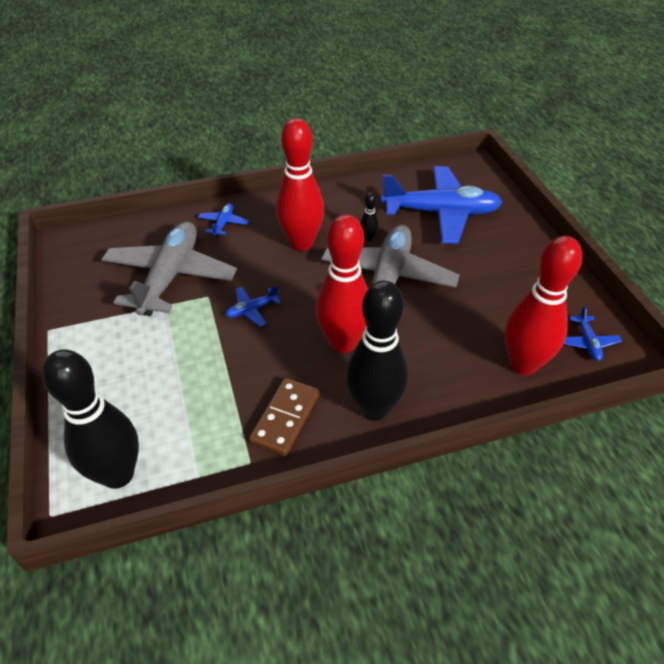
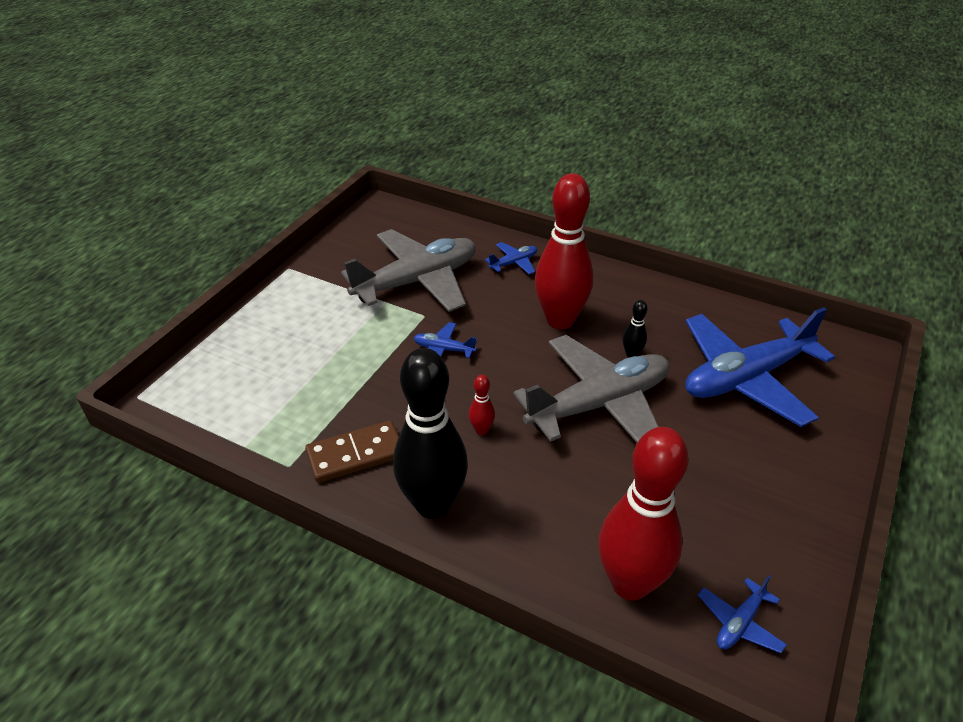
camera: 45 degrees right, 5 degrees down
black bowling pin [42,349,139,489] -> none
red bowling pin [316,214,368,353] -> red bowling pin [469,375,495,435], size x0.40
blue plane [381,166,502,244] -> blue plane turned 105 degrees clockwise [685,307,835,427]

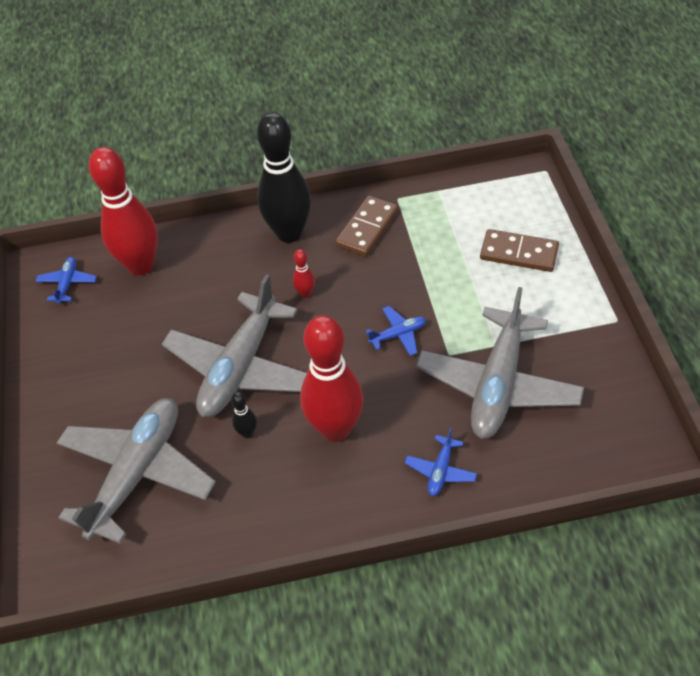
camera: 145 degrees right, 10 degrees up
blue plane [685,307,835,427] -> grey plane [57,398,216,544]
none -> brown domino [480,229,559,272]

